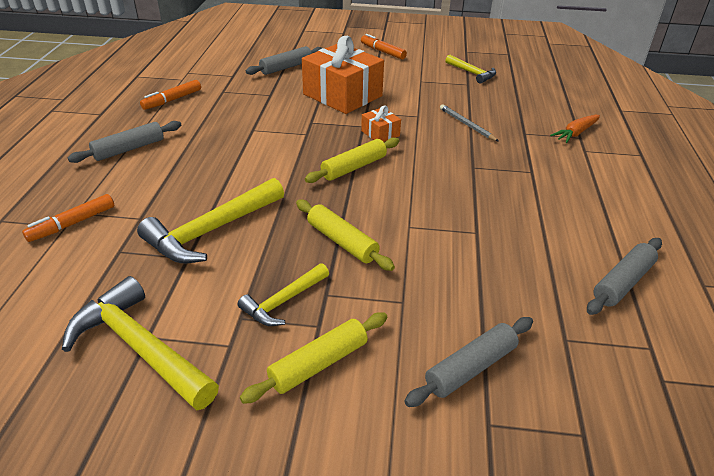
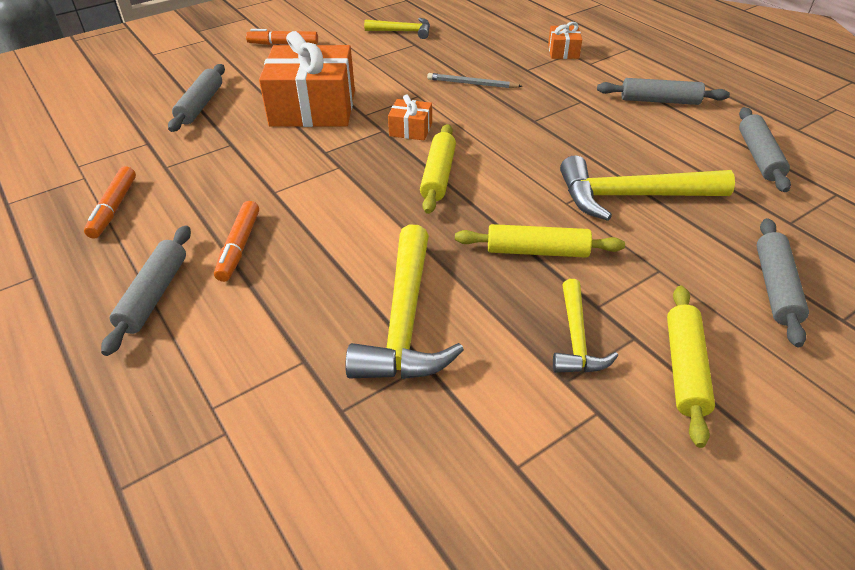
camera: 40 degrees left, 5 degrees up
orange marker [22,194,114,242] -> orange marker moved to [214,201,259,282]
yellow hammer [62,276,219,410] -> yellow hammer moved to [560,155,735,221]
orange carrot [550,115,600,143] -> orange gift [548,22,582,59]
none -> grey rolling pin [597,78,730,105]

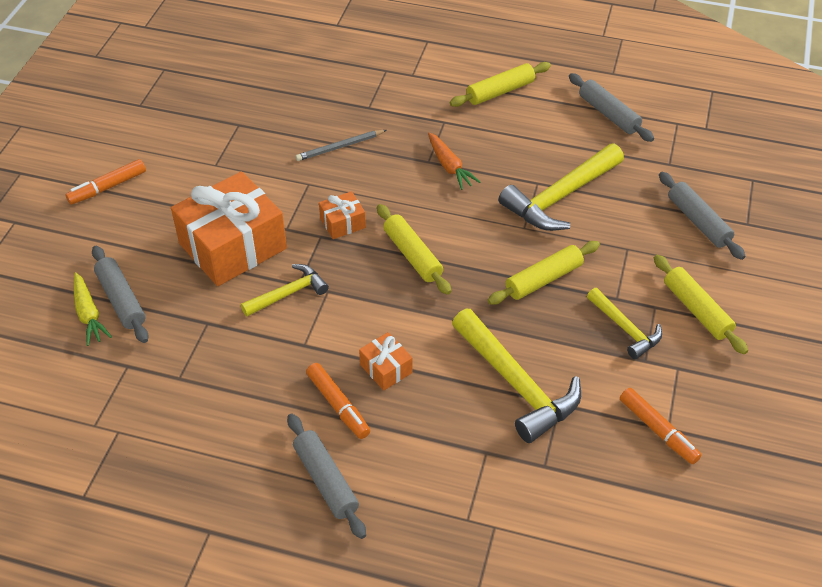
camera: 40 degrees left, 5 degrees up
orange marker [84,166,136,238] -> orange marker moved to [620,388,702,464]
yellow hammer [364,18,430,39] -> yellow hammer moved to [241,264,329,317]
orange gift [548,22,582,59] -> orange gift moved to [359,332,413,390]
grey rolling pin [597,78,730,105] -> yellow rolling pin [450,62,551,107]
none -> yellow carrot [74,272,112,346]
none -> orange carrot [428,132,480,190]

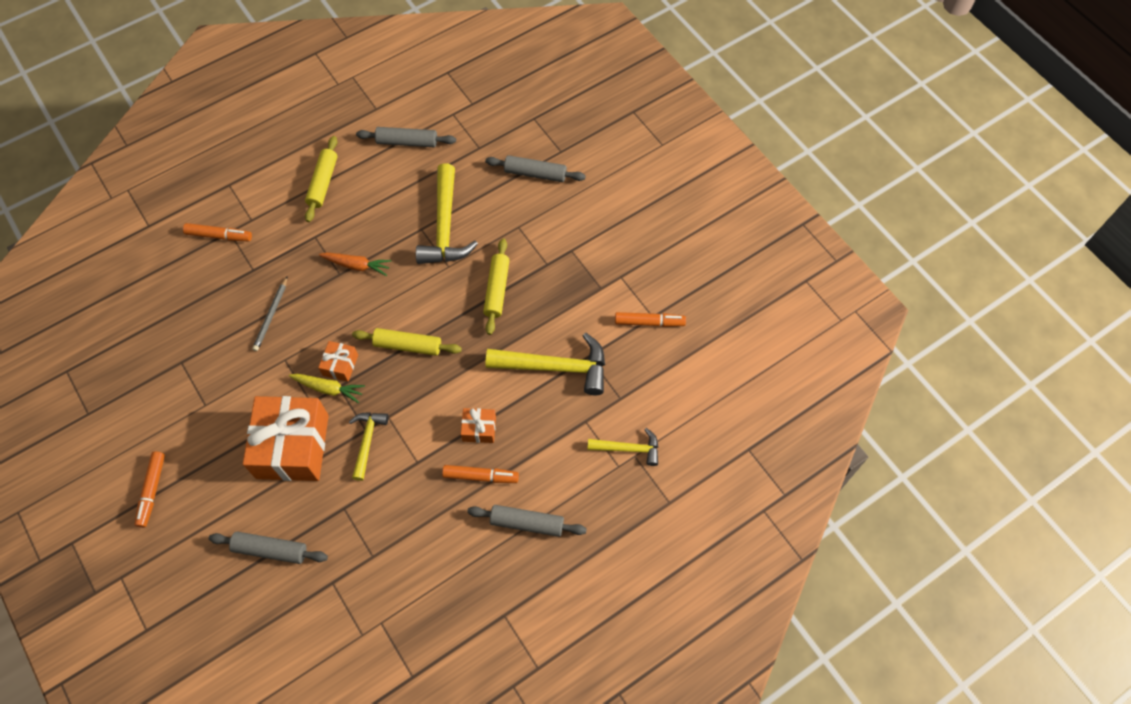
camera: 50 degrees left, 15 degrees up
yellow carrot [74,272,112,346] -> yellow carrot moved to [289,374,365,403]
yellow hammer [587,288,662,359] -> yellow hammer moved to [588,428,658,466]
yellow rolling pin [654,255,748,354] -> none
none -> orange marker [183,223,252,241]

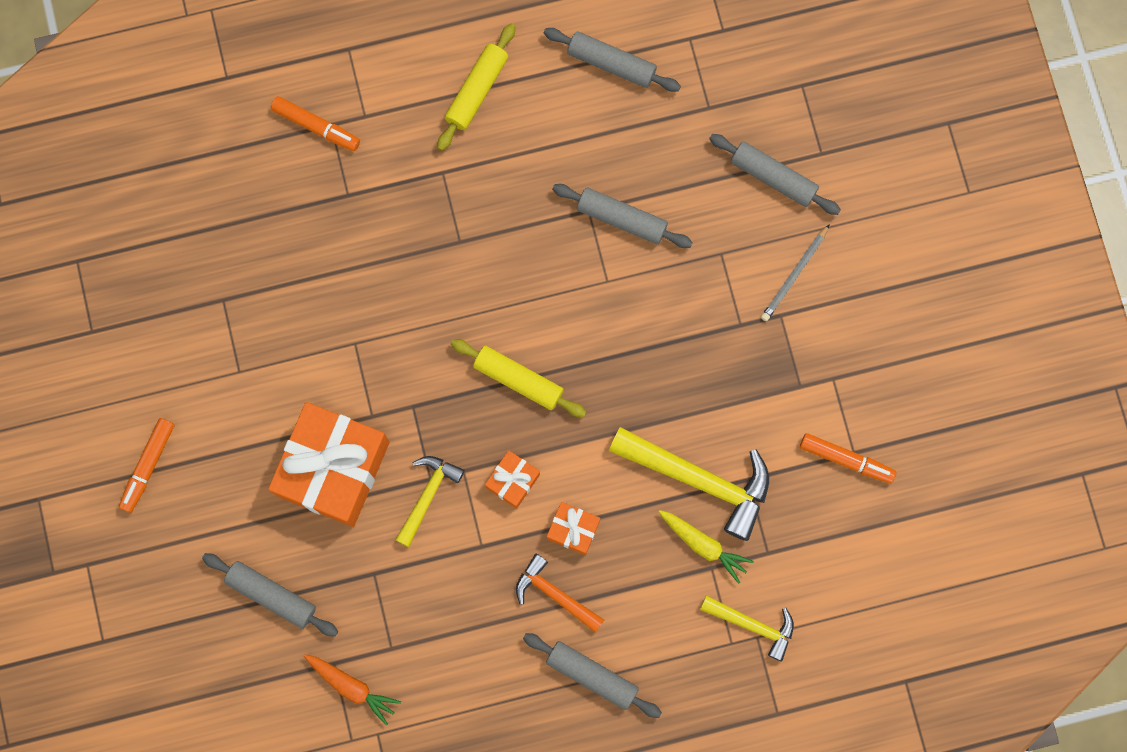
camera: 20 degrees right, 15 degrees up
grey pencil [252,277,287,351] -> grey pencil moved to [761,224,830,321]
yellow carrot [289,374,365,403] -> yellow carrot moved to [659,510,754,584]
orange gift [318,341,358,382] -> orange gift moved to [485,450,540,509]
orange carrot [319,252,391,276] -> orange carrot moved to [304,654,401,726]
yellow hammer [416,163,478,264] -> grey rolling pin [552,184,693,248]
orange marker [442,465,519,483] -> orange hammer [516,554,604,633]
yellow rolling pin [483,238,510,335] -> none

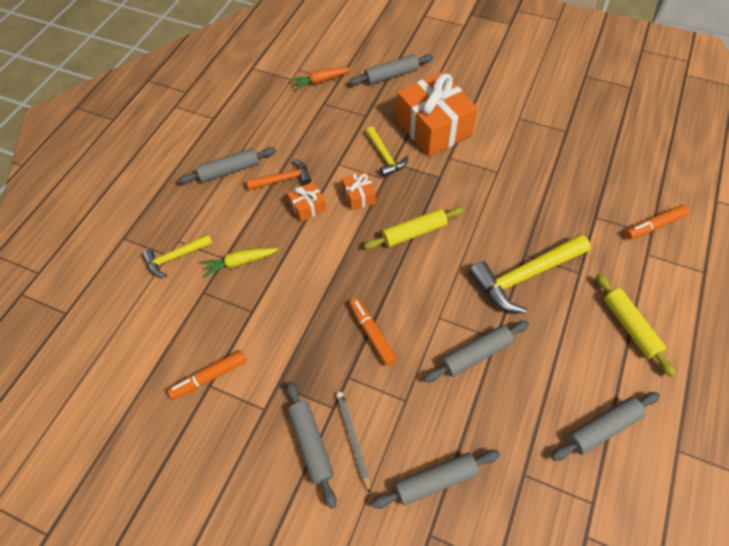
camera: 130 degrees right, 20 degrees down
orange marker [119,418,174,513] -> orange marker moved to [349,298,397,366]
yellow hammer [609,427,769,541] -> yellow hammer moved to [469,234,591,314]
none -> grey rolling pin [286,381,337,509]

